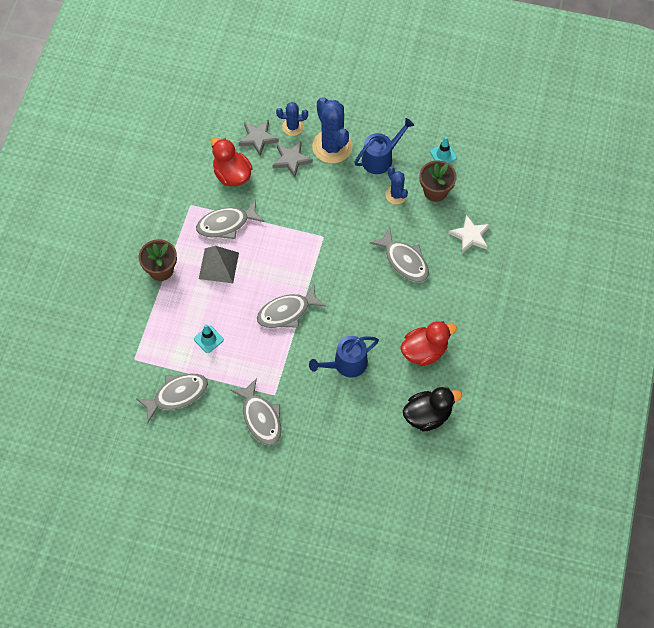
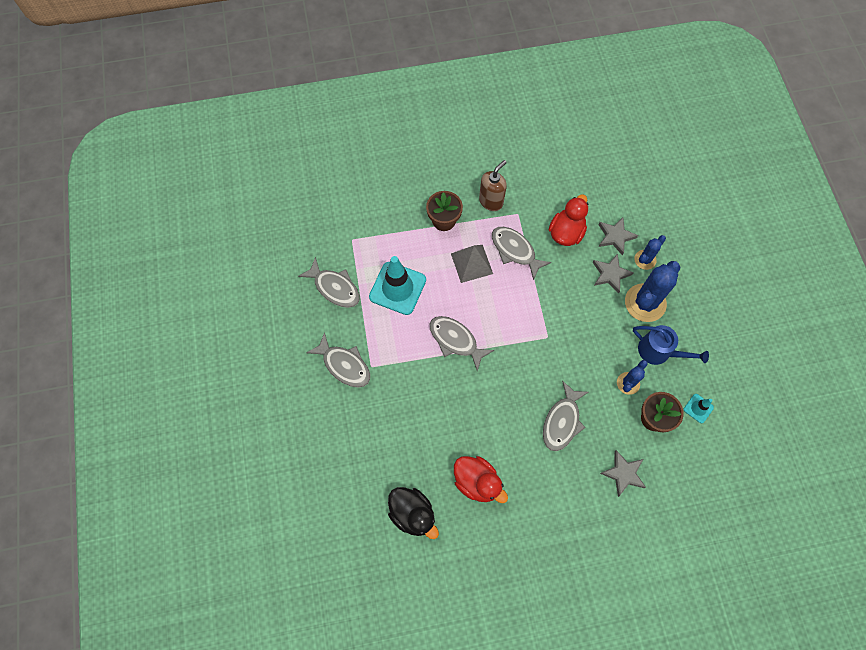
camera: 65 degrees right, 5 degrees up
turquoise traffic cone [194,324,224,353] -> turquoise traffic cone [369,256,426,315], size x2.13
grey fish [231,378,281,445] -> grey fish turned 90 degrees counterclockwise [306,332,370,387]
blue cactus [276,102,308,136] -> blue cactus turned 75 degrees clockwise [634,235,666,270]
blue watering can [309,336,379,377] -> none
white star [449,215,490,253] -> grey star [600,450,646,497]
none -> brown soap dispenser [479,160,507,211]

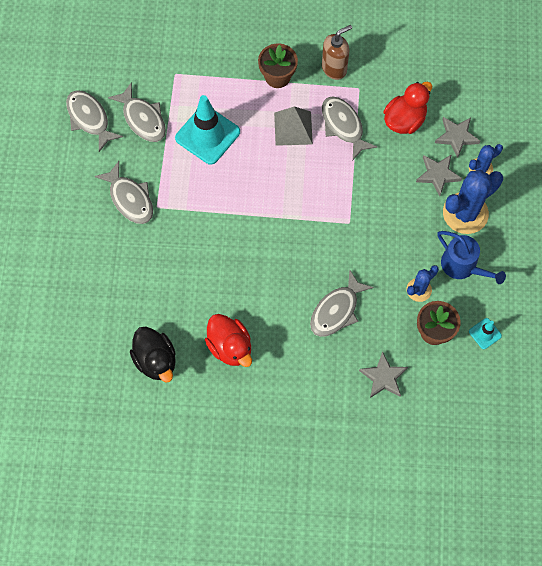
camera: 15 degrees right, 0 degrees up
grey fish [430,316,494,371] -> grey fish moved to [66,90,123,152]

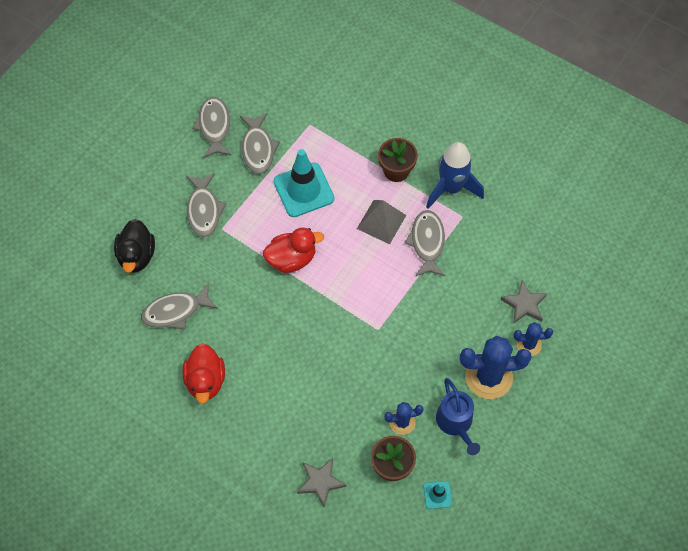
camera: 30 degrees right, 5 degrees down
black duck [130,326,176,383] -> black duck moved to [114,219,155,273]
grey fish [310,270,374,337] -> grey fish moved to [141,283,218,329]
brown soap dispenser [322,25,352,80] -> blue rocket [426,142,484,209]
red duck [383,82,432,134] -> red duck moved to [263,227,324,273]
grey star [416,155,462,196] -> none

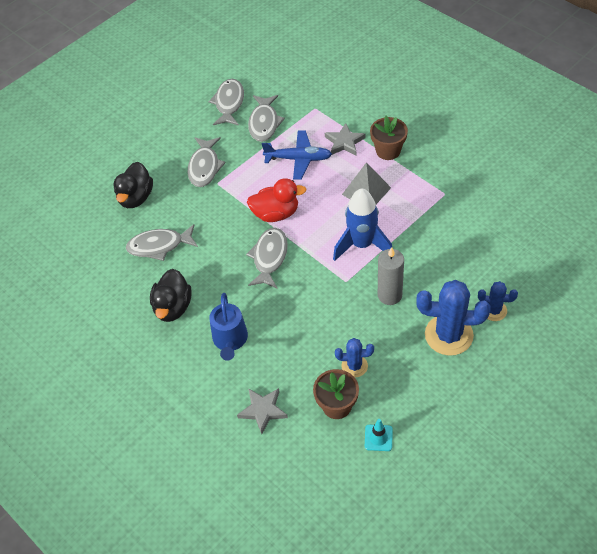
camera: 15 degrees right, 10 degrees down
red duck [183,343,225,404] -> black duck [150,269,192,322]
turquoise traffic cone [274,149,334,217] -> blue plane [262,131,332,180]
grey fish [405,210,445,276] -> grey fish moved to [246,228,288,289]
blue rocket [426,142,484,209] -> blue rocket moved to [333,189,392,261]
blue watering can [436,378,480,455] -> blue watering can moved to [209,293,248,361]
grey star [501,281,547,324] -> grey star moved to [325,123,366,156]
none -> grey candle [378,247,404,305]

